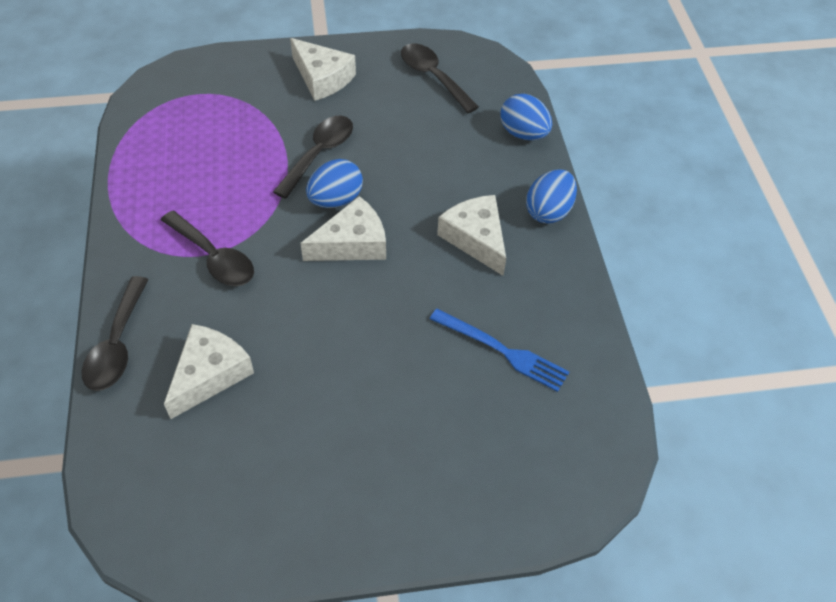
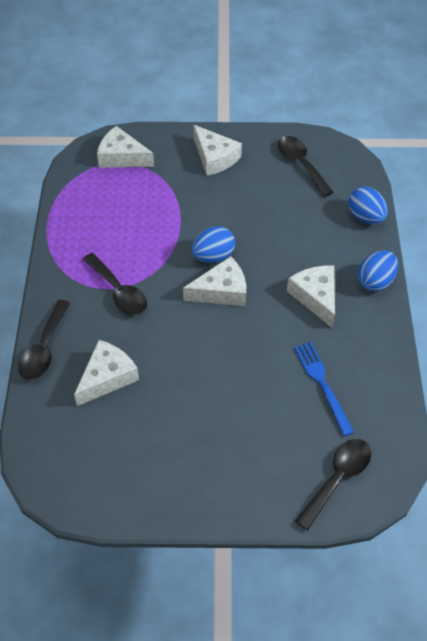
camera: 10 degrees right, 0 degrees up
black spoon [273,116,353,199] -> black spoon moved to [295,439,371,531]
blue fork [430,309,569,392] -> blue fork turned 150 degrees counterclockwise [294,342,354,436]
none -> white cheese [97,126,154,168]

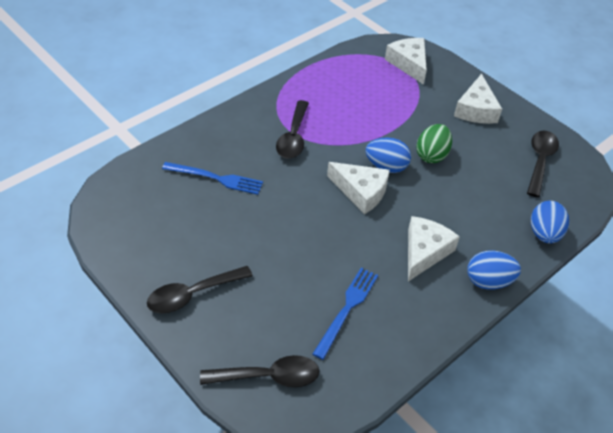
camera: 45 degrees right, 5 degrees down
black spoon [18,300,70,380] -> black spoon moved to [147,266,253,313]
white cheese [74,340,139,406] -> blue fork [162,162,263,195]
none -> green egg [416,124,452,163]

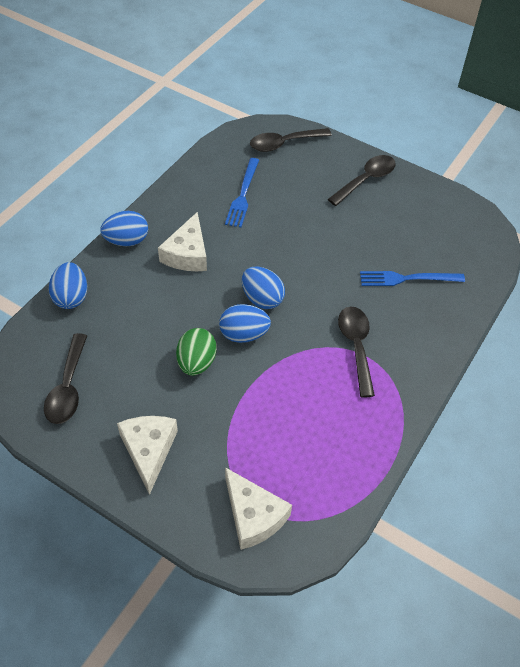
camera: 165 degrees right, 5 degrees up
white cheese [327,162,390,214] -> blue egg [242,267,285,309]

